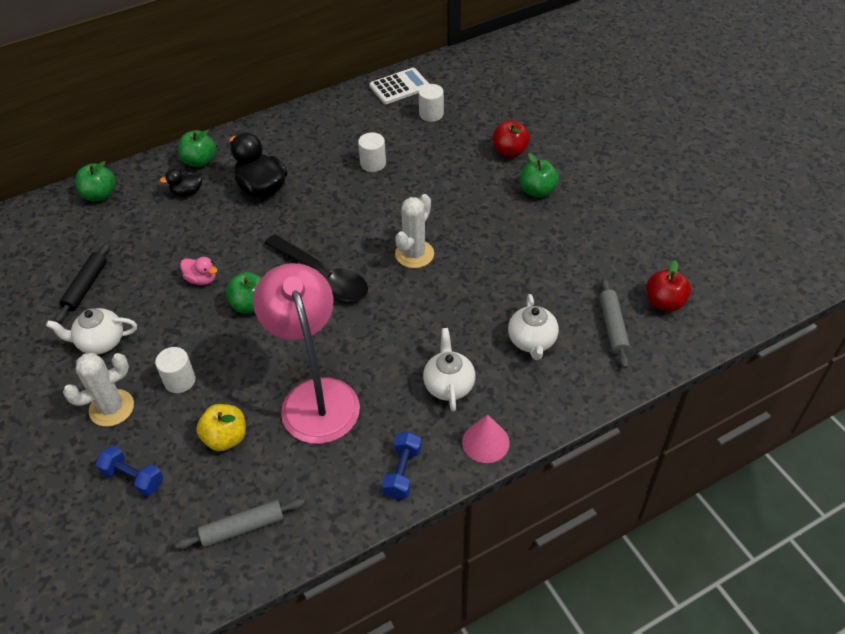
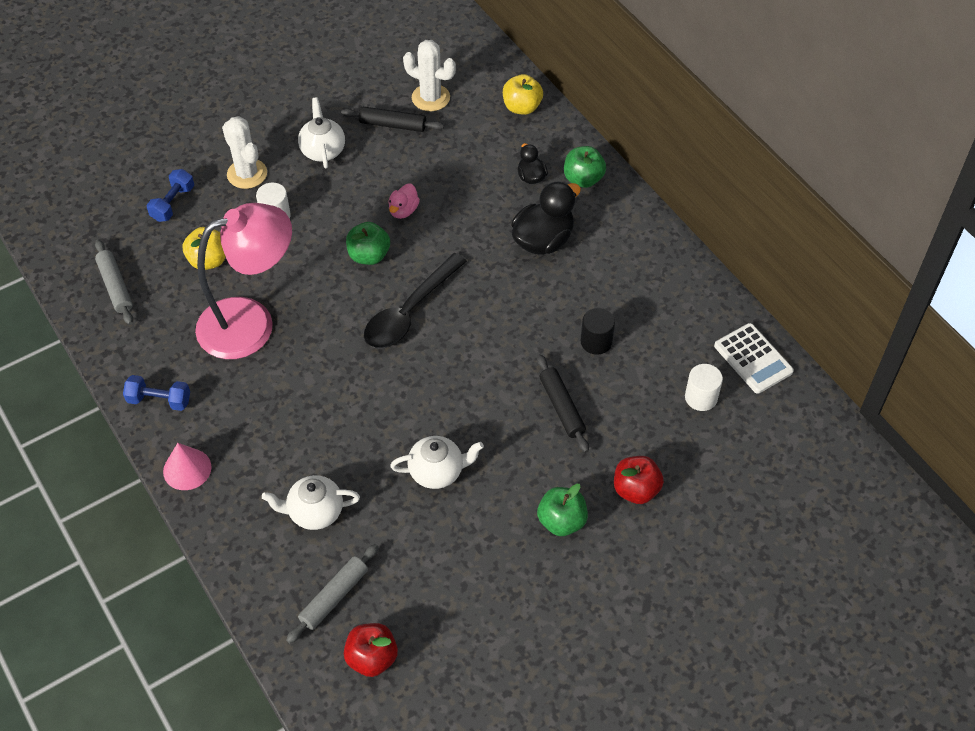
camera: 85 degrees right, 5 degrees up
green apple [75,161,116,201] -> yellow apple [503,74,543,115]
white cylinder [358,132,386,172] -> black cylinder [581,308,615,355]
white cactus [395,194,434,268] -> white cactus moved to [403,40,456,111]
white teapot [423,328,475,412] -> white teapot moved to [390,436,484,489]
grey rolling pin [599,278,630,368] -> grey rolling pin turned 45 degrees counterclockwise [286,544,379,643]
none -> black rolling pin [537,354,589,453]

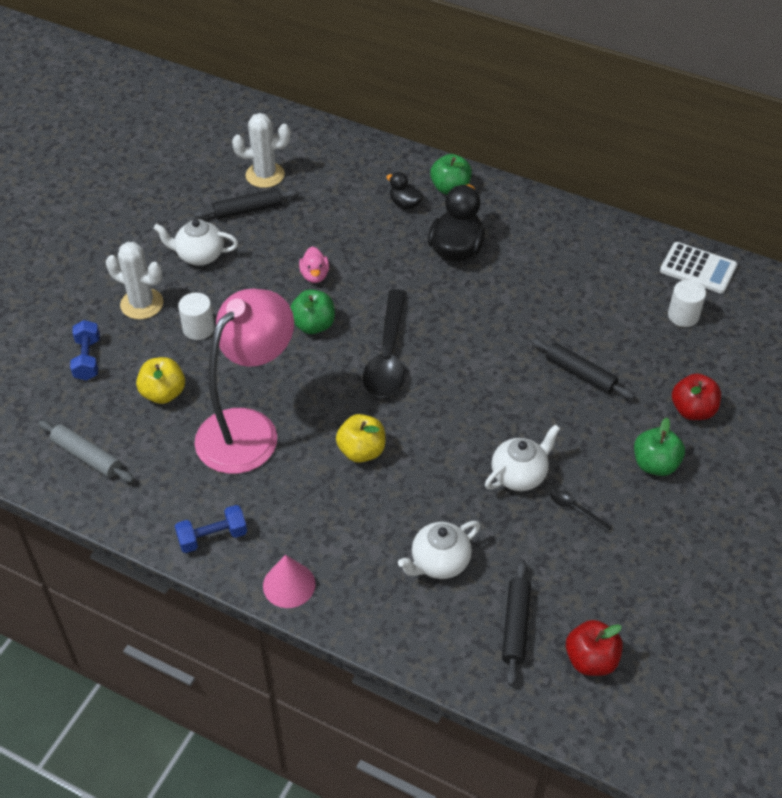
camera: 30 degrees left, 5 degrees down
grey rolling pin [286,544,379,643] -> black rolling pin [502,560,531,686]
white teapot [298,97,345,168] -> white teapot turned 45 degrees counterclockwise [153,219,238,266]
yellow apple [503,74,543,115] -> yellow apple moved to [336,414,385,463]
black cylinder [581,308,615,355] -> none
none -> black spoon [550,489,612,533]

